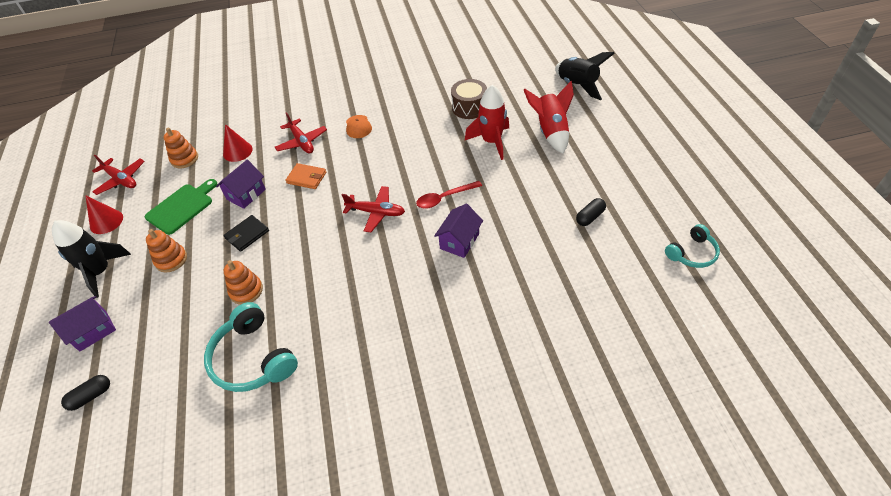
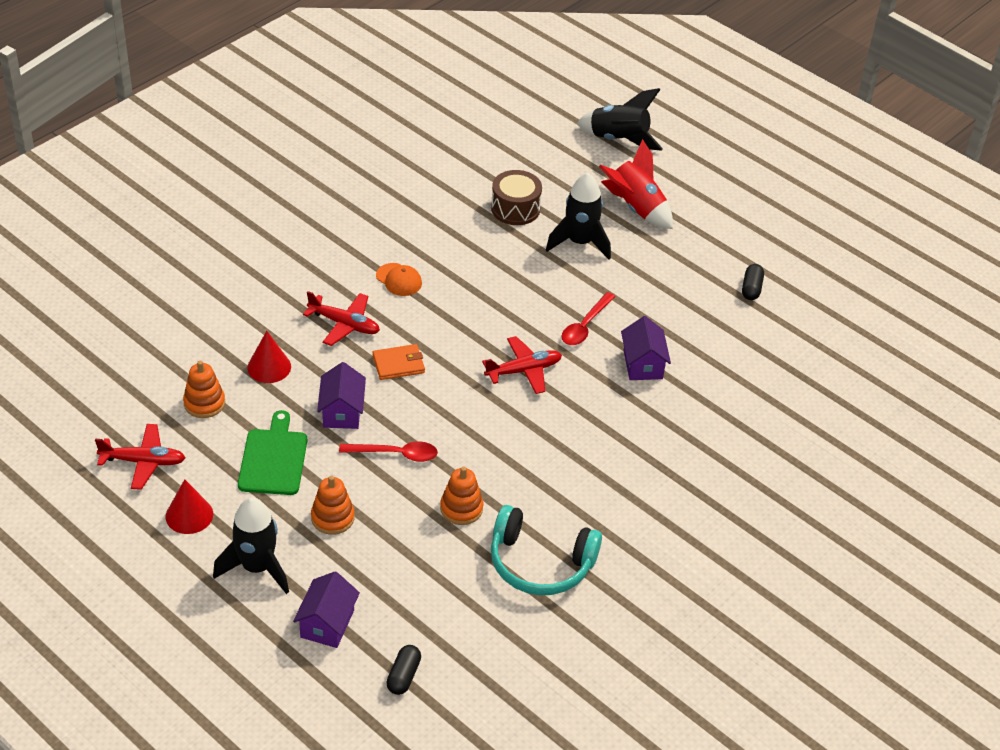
camera: 40 degrees left, 5 degrees down
black wallet [223,215,269,252] -> red spoon [339,442,438,462]
red rocket [465,85,509,160] -> black rocket [546,173,611,260]
turquoise headphones [665,224,720,268] -> none

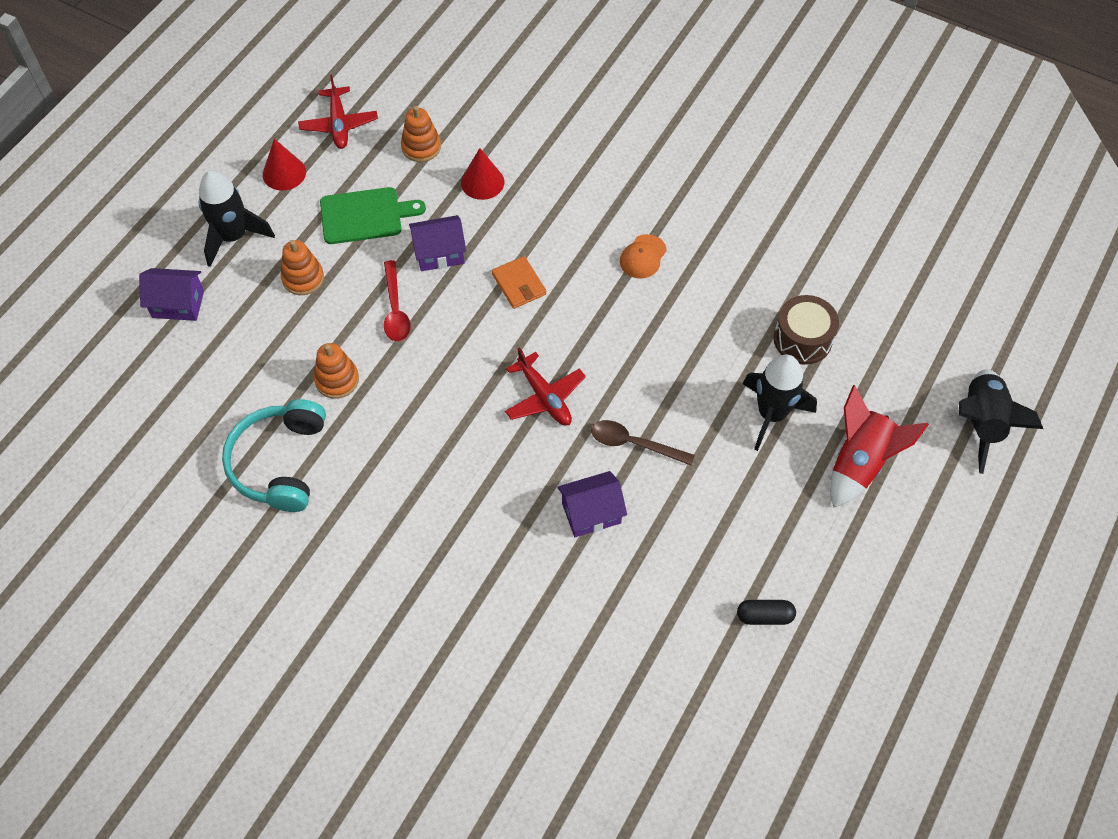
camera: 80 degrees right, 15 degrees up
red plane [303,291,380,346] -> none
black capsule [386,645,421,695] -> none
red spoon [562,292,616,345] -> brown spoon [591,420,695,465]

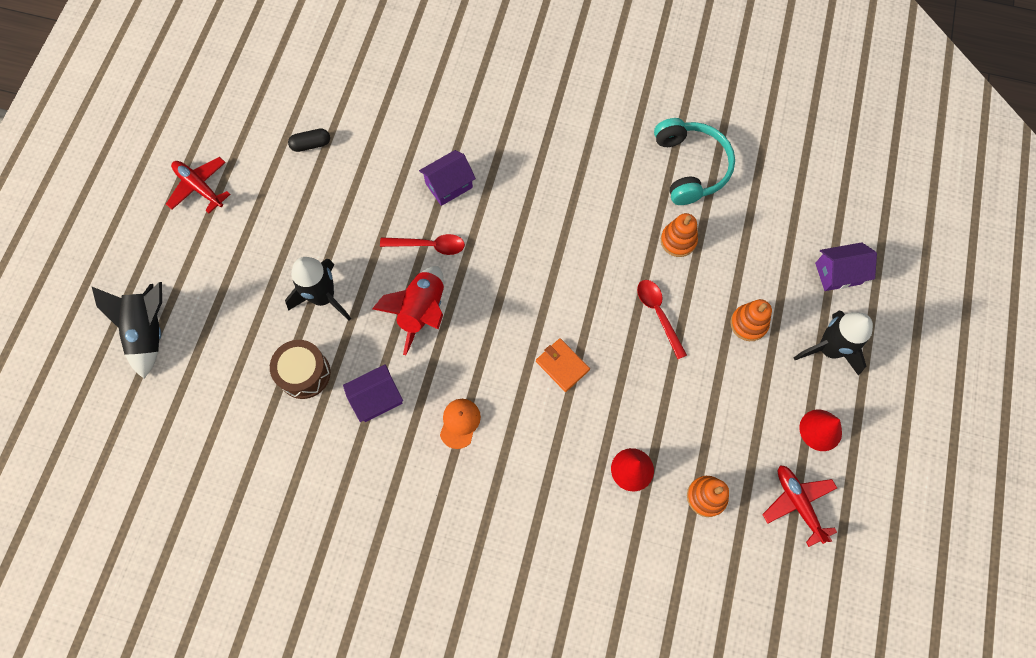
camera: 165 degrees right, 10 degrees up
green cutting board [320,187,426,244] -> none
purple house [409,215,466,271] -> purple house moved to [343,364,403,422]
red plane [505,347,586,426] -> red plane moved to [166,157,230,213]
brown spoon [591,420,695,465] -> red spoon [380,234,465,255]
red rocket [830,385,929,508] -> red rocket moved to [372,266,444,355]

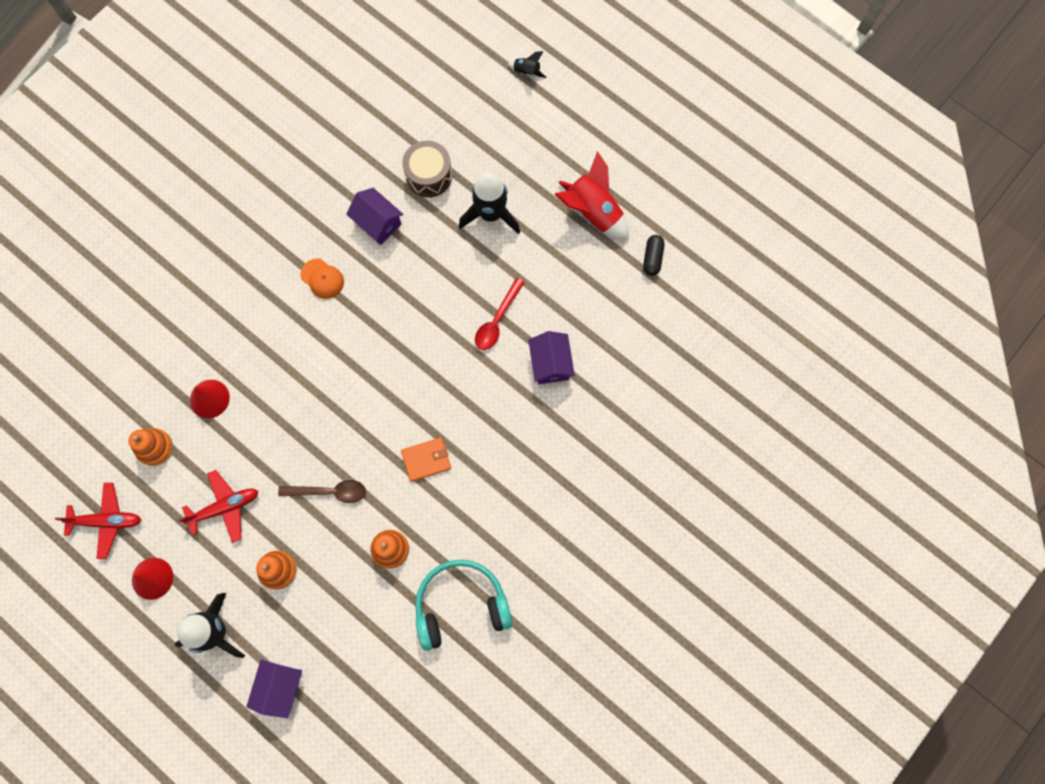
camera: 115 degrees right, 5 degrees up
black rocket [92,282,162,378] -> black rocket [508,51,546,78], size x0.46
red plane [166,157,230,213] -> red plane moved to [178,470,258,543]
purple house [343,364,403,422] -> purple house turned 45 degrees counterclockwise [346,188,403,245]
red rocket [372,266,444,355] -> red rocket moved to [554,151,629,240]
orange wallet [536,338,590,392] -> orange wallet moved to [401,437,451,482]
red spoon [637,280,687,359] -> brown spoon [278,480,366,503]
turquoise headphones [654,118,735,205] -> turquoise headphones turned 150 degrees clockwise [415,559,513,651]

